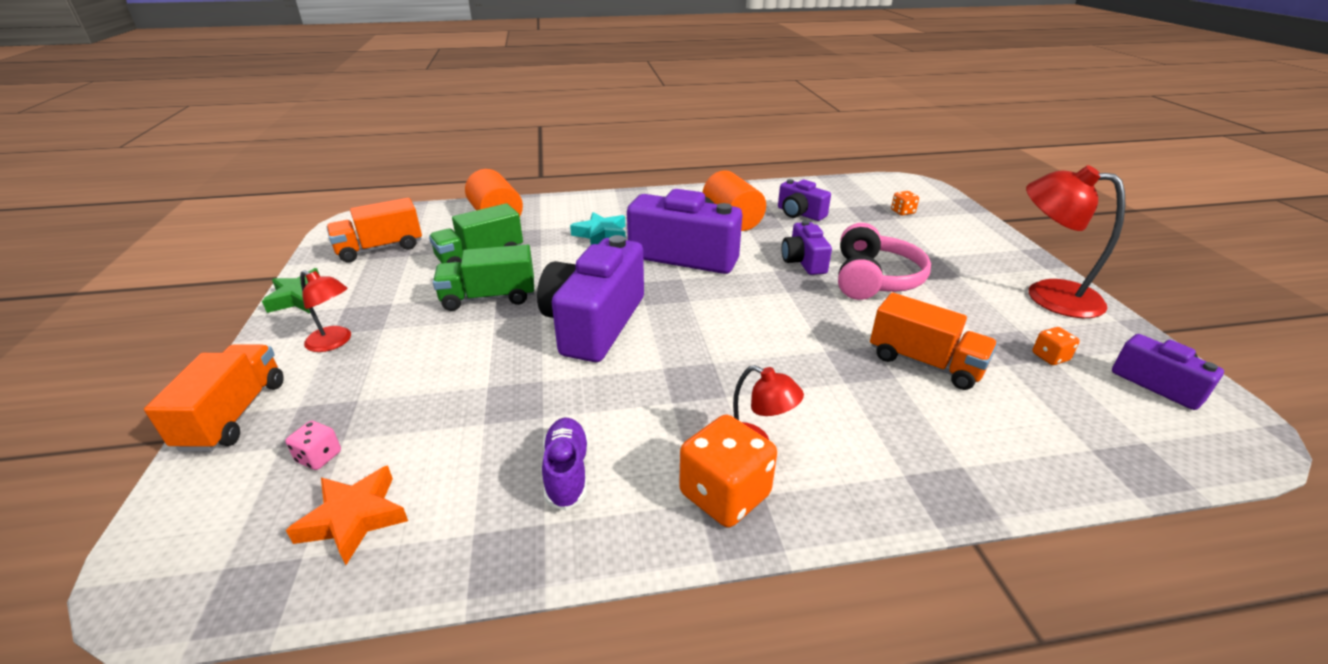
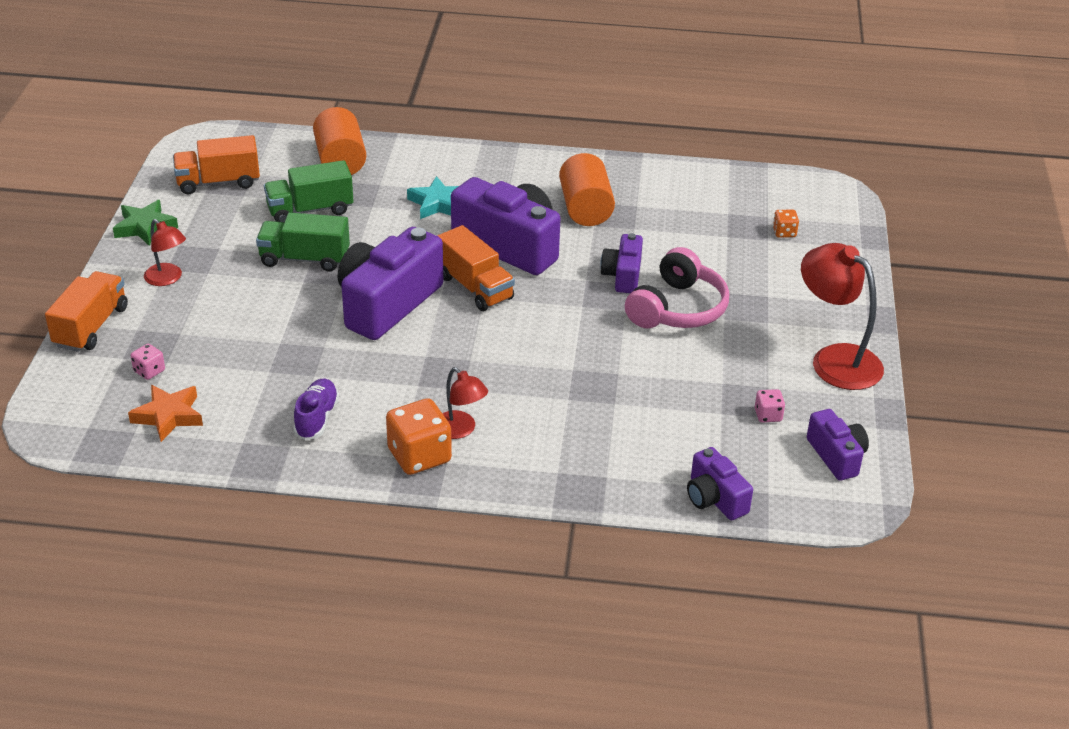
camera: 15 degrees right, 5 degrees up
purple camera [778,179,831,221] -> purple camera moved to [687,447,753,520]
orange truck [870,292,998,390] -> orange truck moved to [437,225,515,311]
orange dice [1032,327,1080,365] -> pink dice [755,389,785,423]

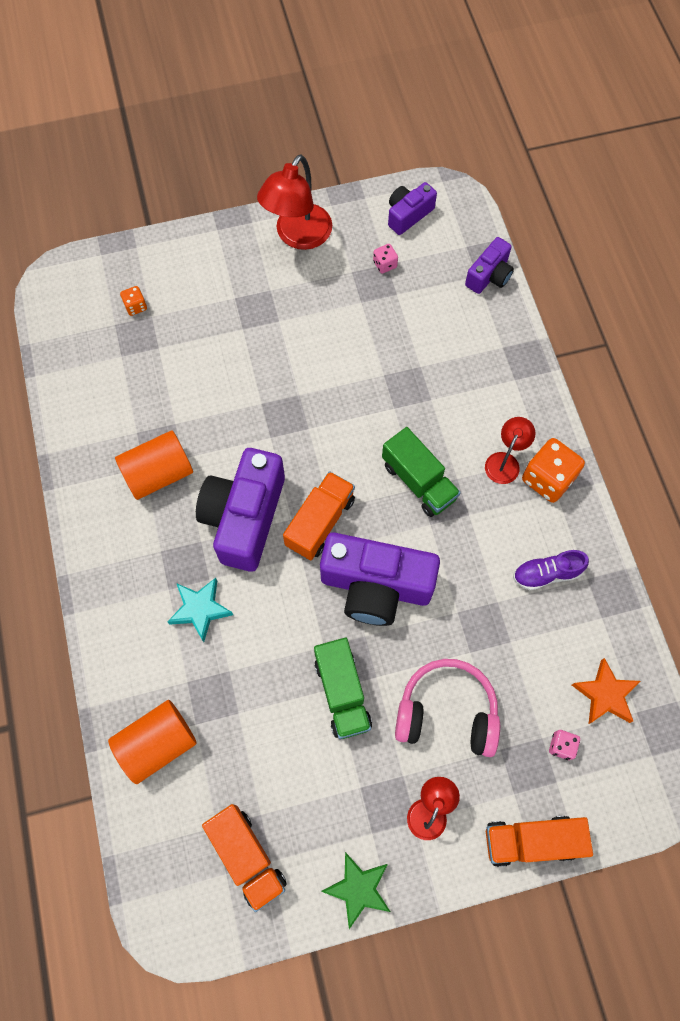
camera: 110 degrees left, 30 degrees up
green truck [264,160,353,222] -> green truck moved to [382,427,461,517]
purple camera [600,233,643,293] -> none
pink headphones [625,247,729,328] -> pink headphones moved to [395,659,500,757]

